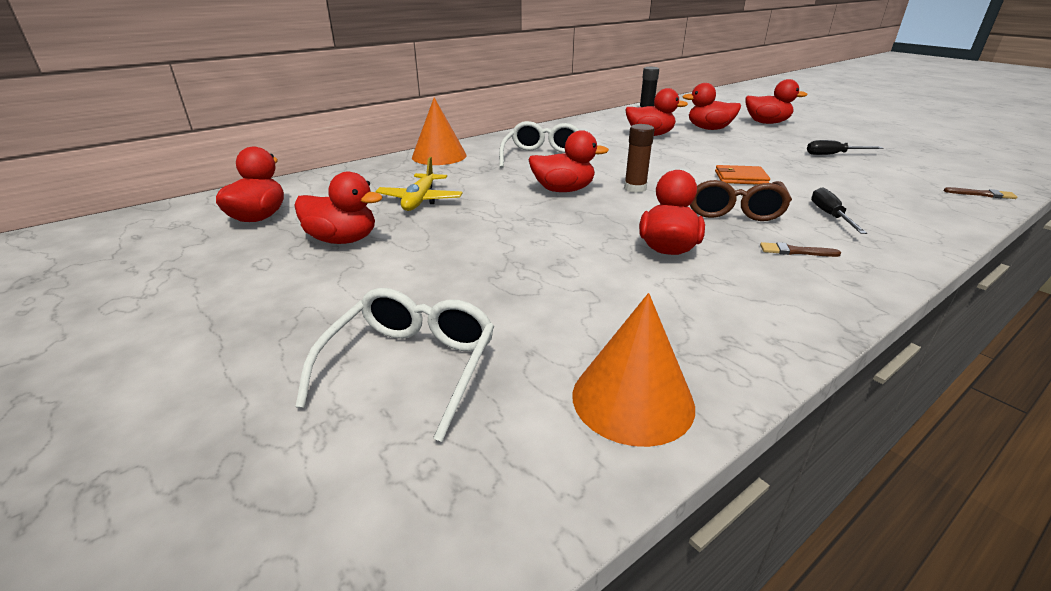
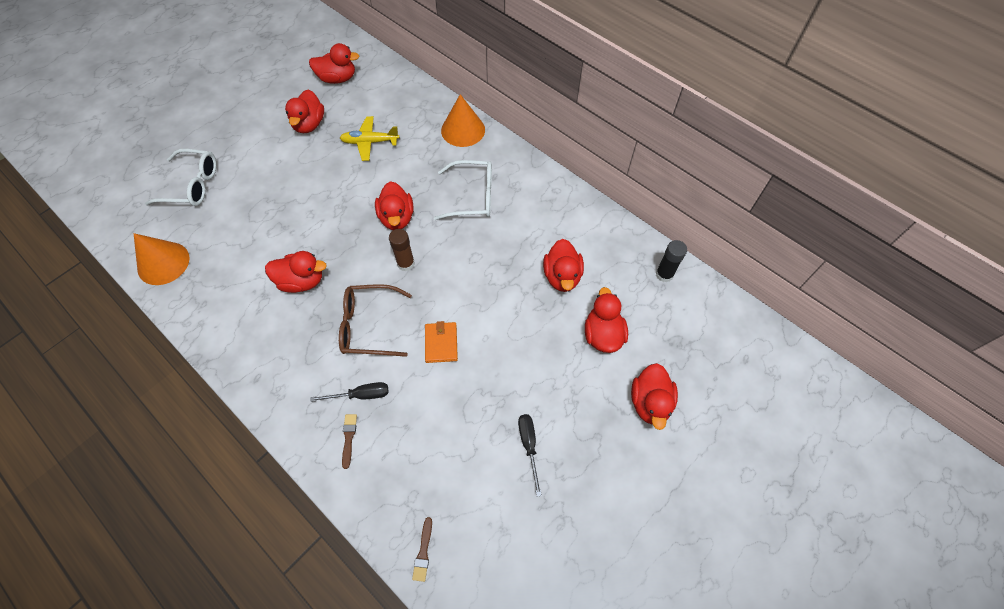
camera: 80 degrees right, 30 degrees up
brown brush [760,242,841,257] -> brown brush moved to [342,414,357,469]

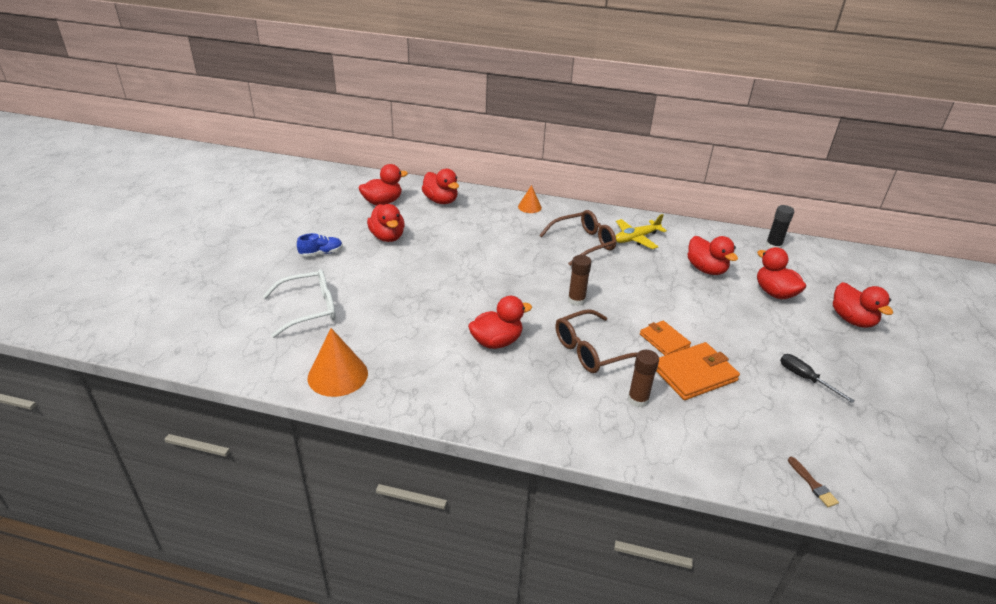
camera: 30 degrees left, 25 degrees down
black screwdriver [310,382,389,402] -> brown glue stick [628,350,659,407]
yellow plane [340,116,400,161] -> yellow plane moved to [616,214,667,249]
brown brush [342,414,357,469] -> none
red duck [375,181,414,230] -> red duck moved to [422,169,459,204]
white glasses [434,160,492,220] -> brown glasses [539,210,616,266]
orange cone [441,94,485,147] -> orange cone [518,185,542,213], size x0.56
none -> blue shoe [297,233,343,257]
none -> orange wallet [656,342,740,400]

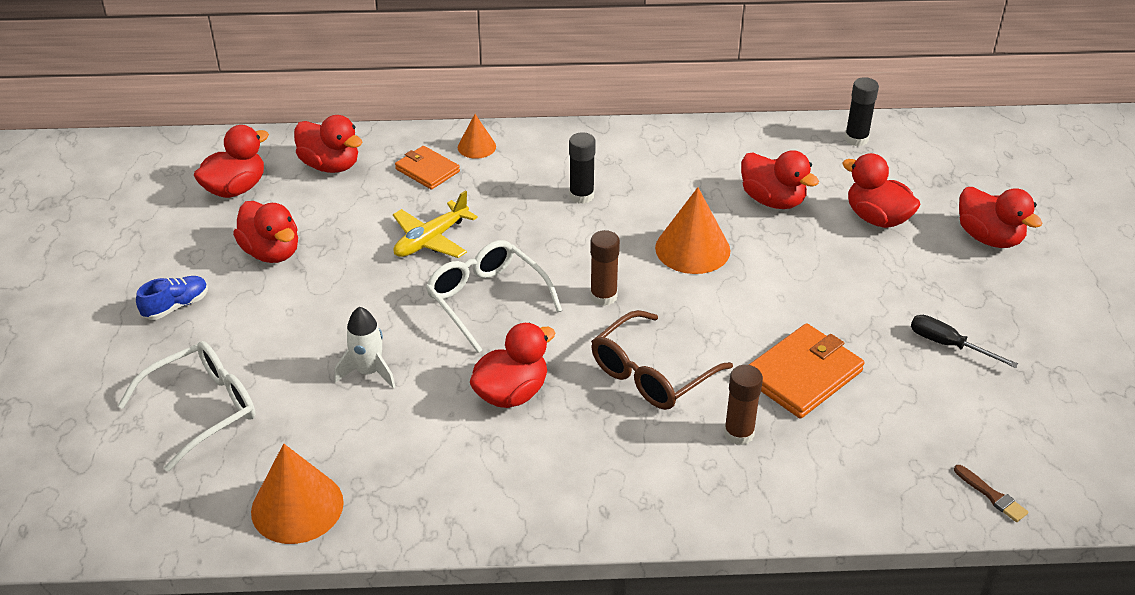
camera: 15 degrees left, 5 degrees up
brown glasses [539,210,616,266] -> black glue stick [569,132,596,204]
yellow plane [616,214,667,249] -> yellow plane moved to [393,190,478,258]
orange wallet [640,321,691,355] -> orange wallet moved to [395,146,460,190]
none -> white rocket [334,307,396,389]
none -> white glasses [426,240,562,353]
none -> orange cone [655,187,731,274]

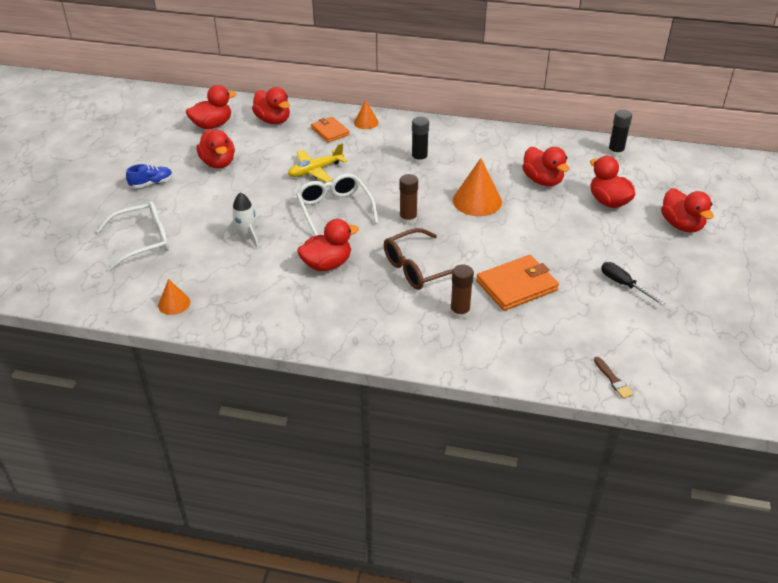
camera: 15 degrees right, 0 degrees up
orange cone [251,444,344,544] -> orange cone [158,279,190,315], size x0.56

